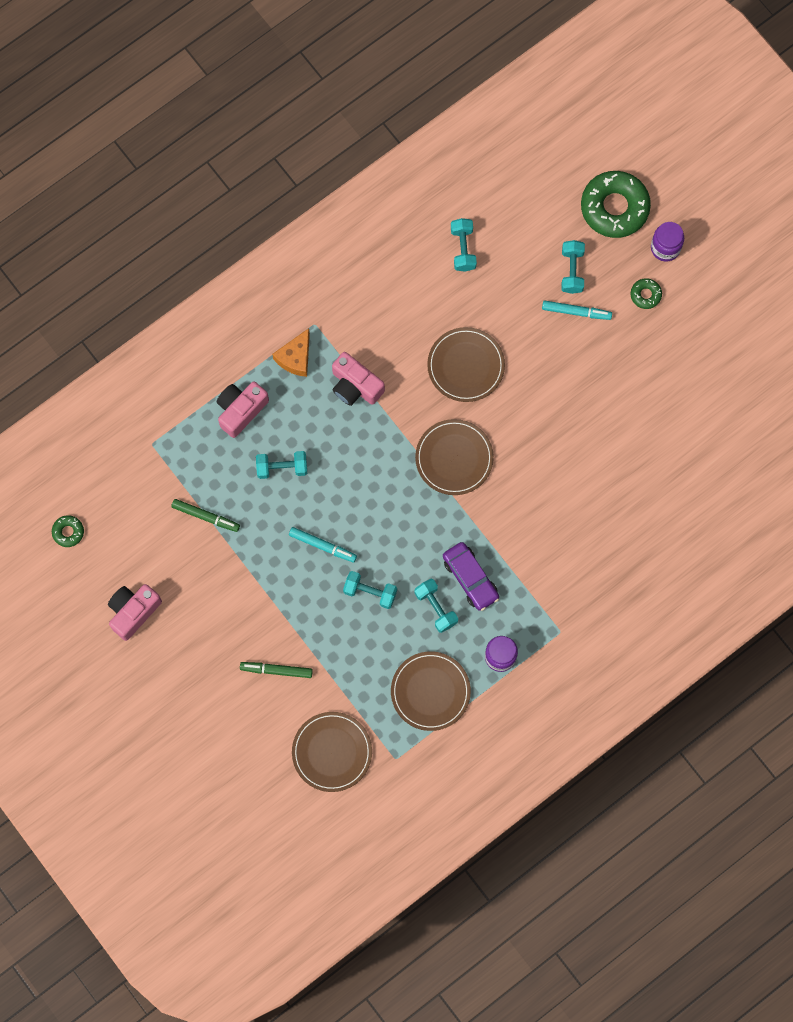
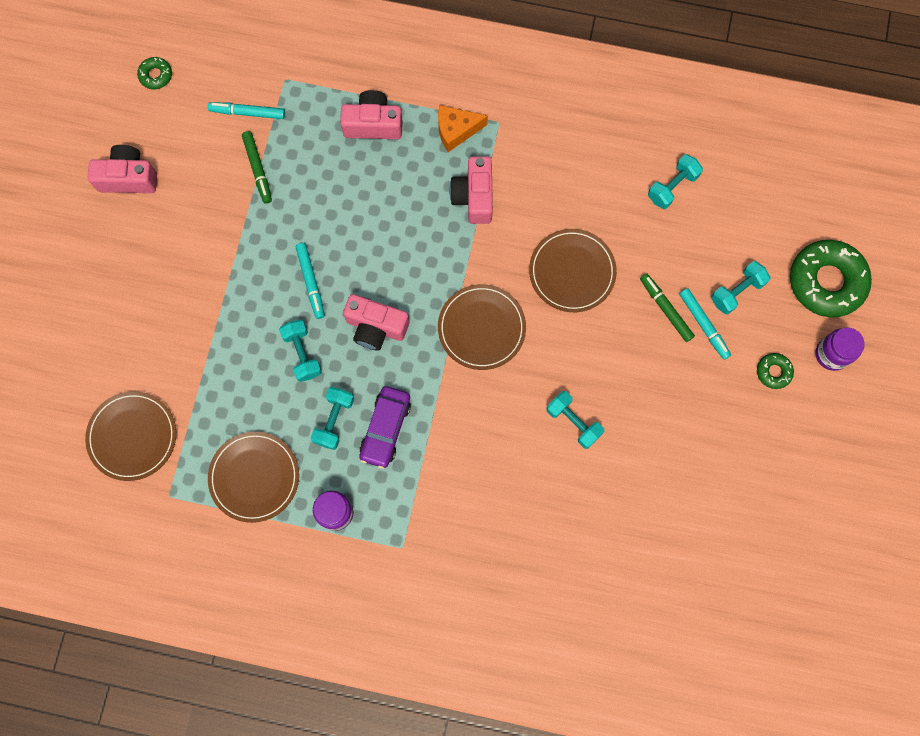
camera: 50 degrees right, 0 degrees up
green marker [240,662,313,678] -> green marker moved to [640,273,695,342]
turquoise dumbbell [256,451,307,479] -> turquoise dumbbell moved to [546,391,604,449]
none -> turquoise marker [208,102,285,119]
none -> pink camera [343,294,409,350]

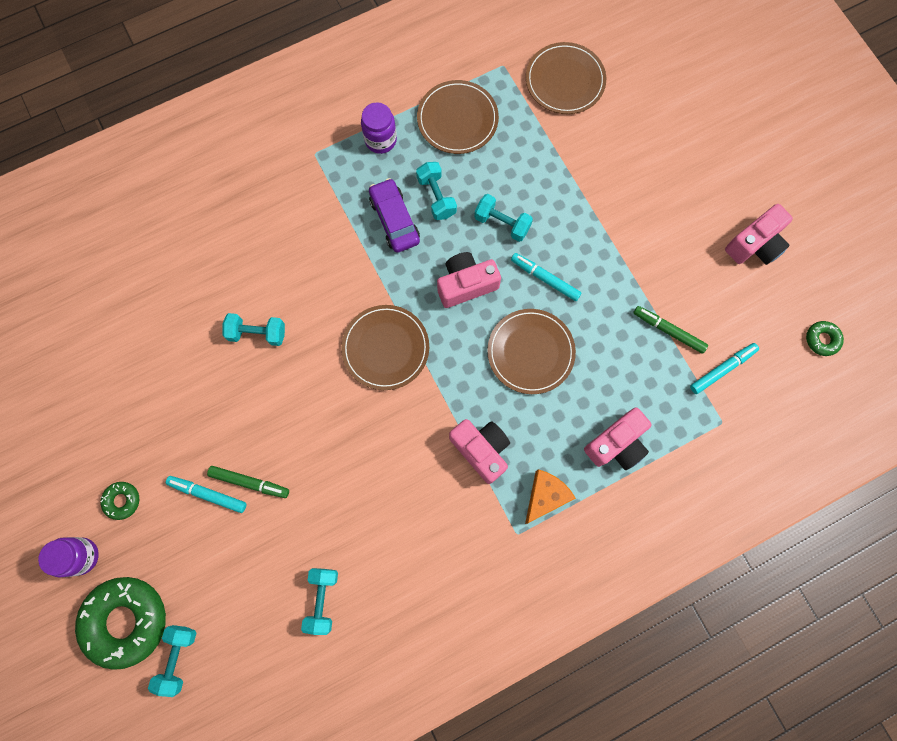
camera: 140 degrees right, 0 degrees up
brown plate [529,229,617,312] -> brown plate moved to [487,309,576,394]
turquoise dumbbell [711,261,771,314] -> turquoise dumbbell moved to [148,625,196,697]

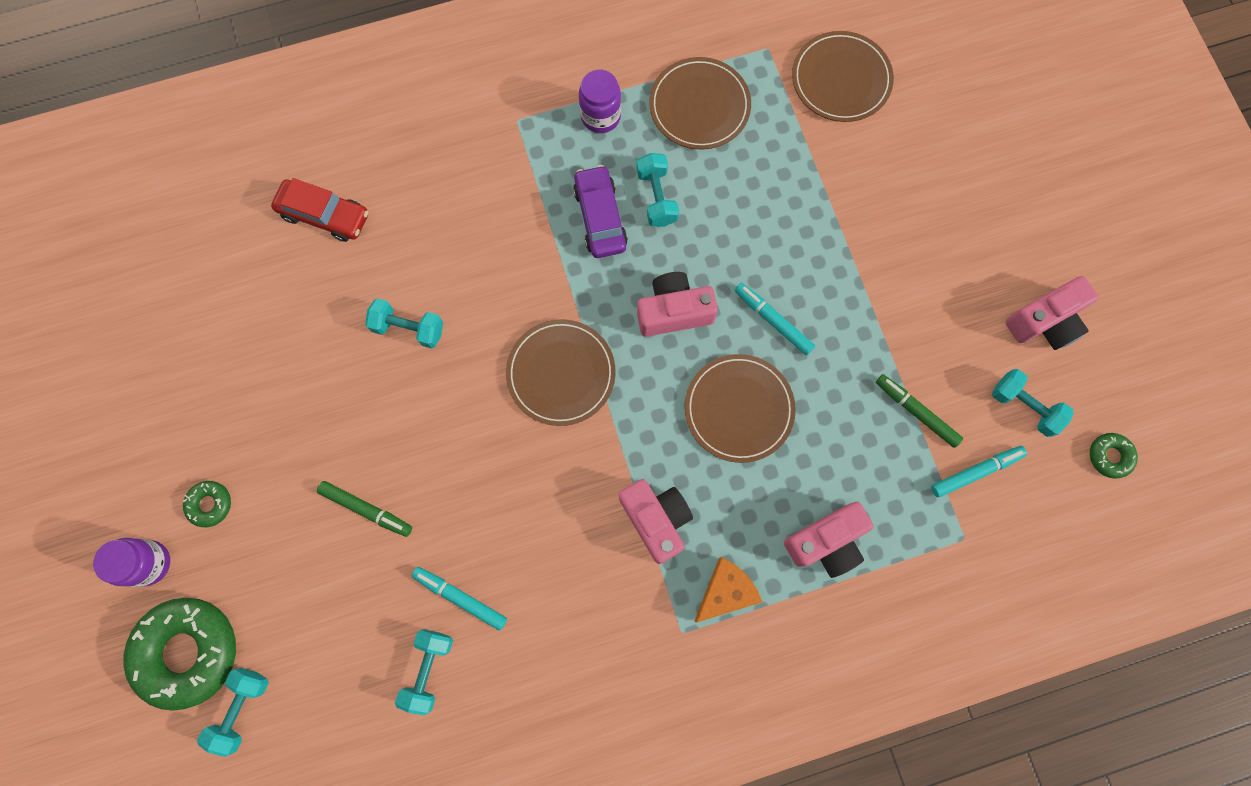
camera: 10 degrees right, 0 degrees up
turquoise marker [166,476,247,513] -> turquoise marker moved to [412,567,507,631]
turquoise dumbbell [474,194,533,242] -> turquoise dumbbell moved to [992,369,1074,437]
none -> red car [271,178,368,242]

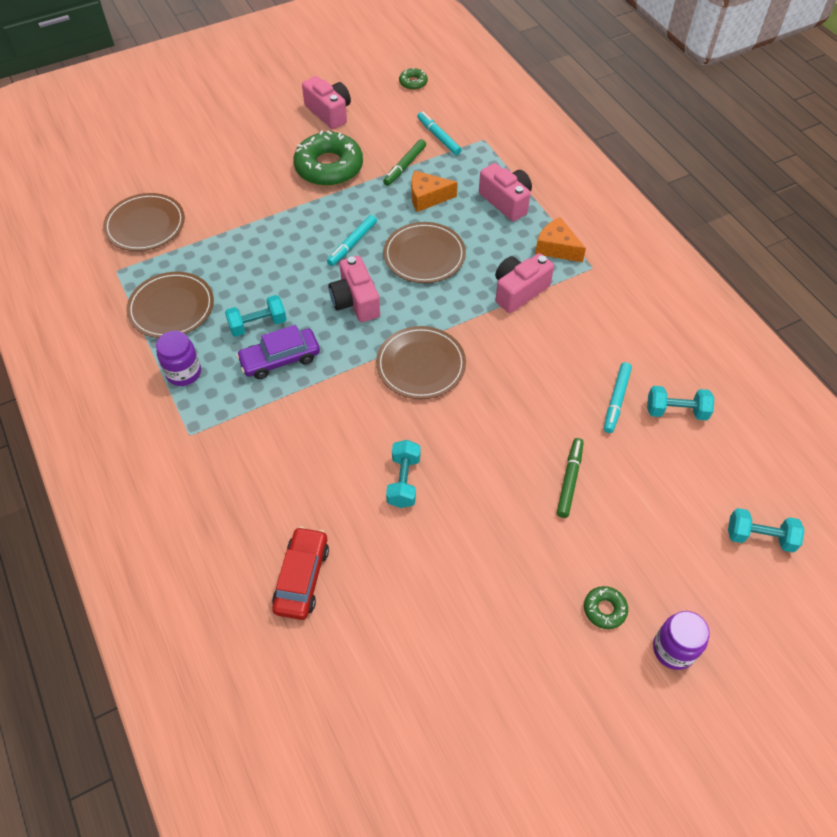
camera: 100 degrees left, 20 degrees down
green donut [124,598,236,711] -> green donut moved to [293,130,363,186]
turquoise dumbbell [992,369,1074,437] -> none
none -> orange cheese [411,171,458,212]

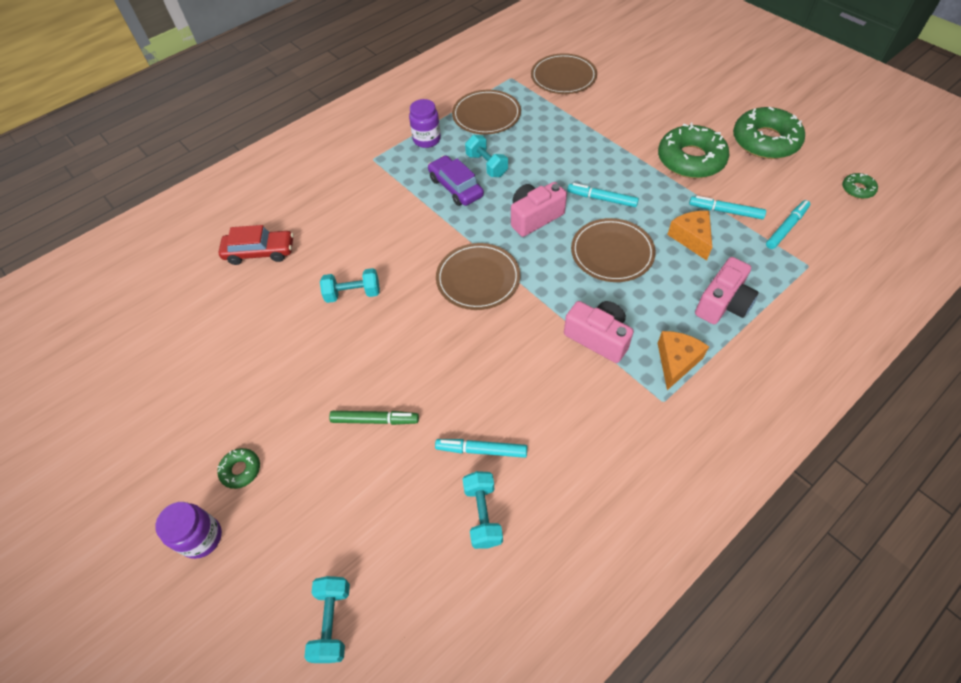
camera: 80 degrees right, 0 degrees up
pink camera [302,76,351,129] -> green donut [733,106,805,159]
green marker [383,139,426,186] -> turquoise marker [689,196,766,219]

